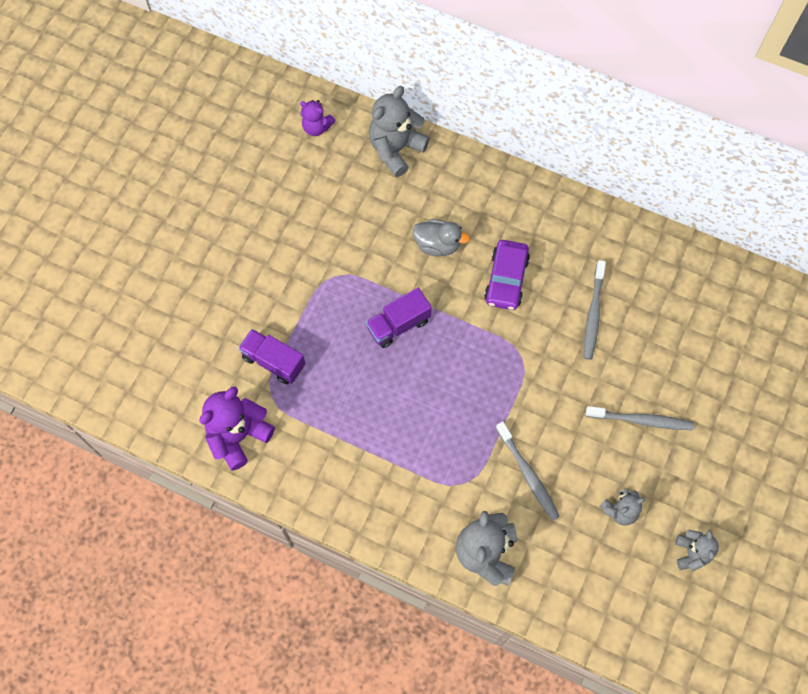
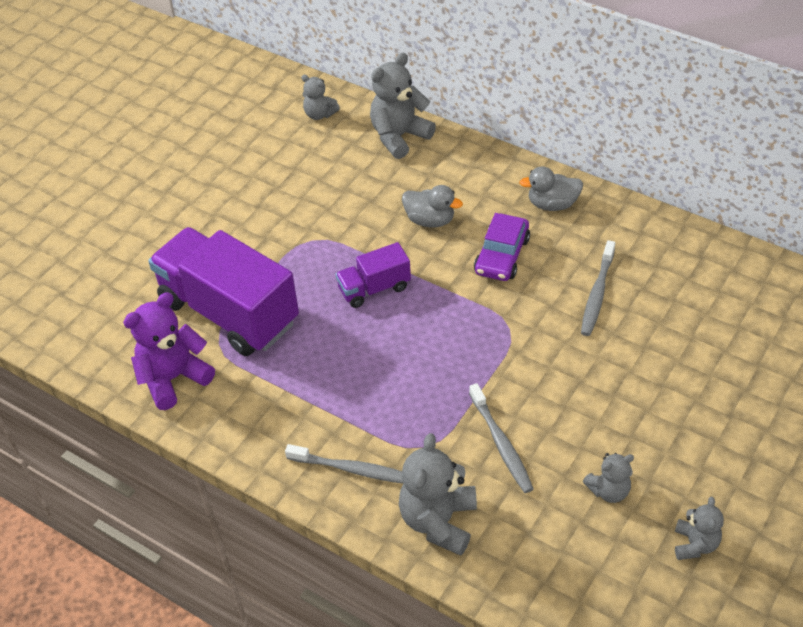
camera: 10 degrees right, 20 degrees down
purple truck [238,329,305,384] -> purple truck [148,227,299,356], size x2.06
purple teddy bear [300,100,336,136] -> grey teddy bear [302,75,340,120]
grey toothbrush [586,406,694,430] -> grey toothbrush moved to [285,444,404,483]
none -> grey duck [519,167,583,211]

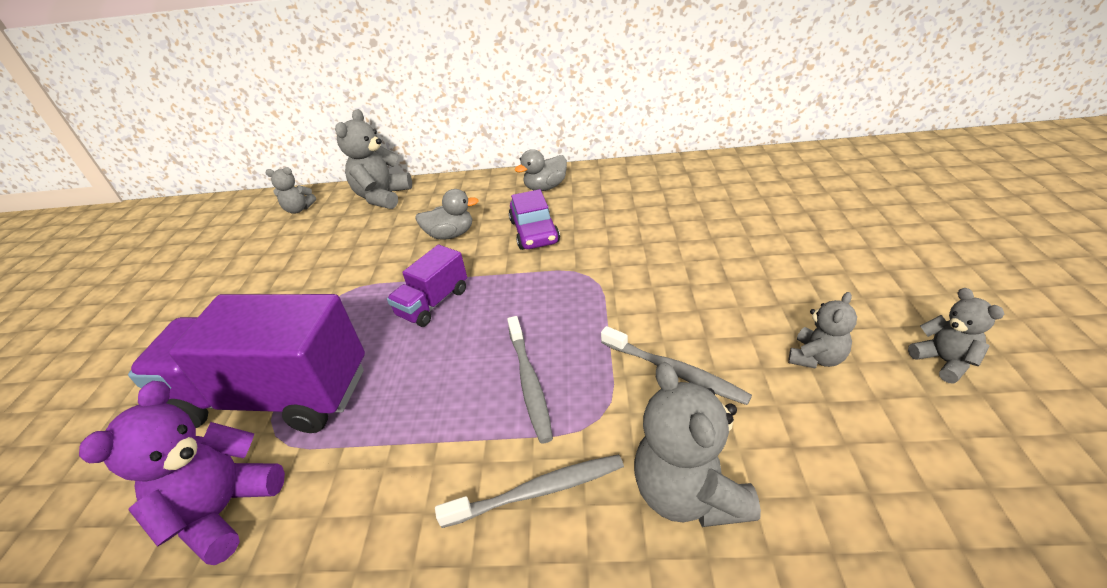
camera: 30 degrees left, 10 degrees down
grey toothbrush [581,240,615,336] -> grey toothbrush moved to [507,316,553,443]

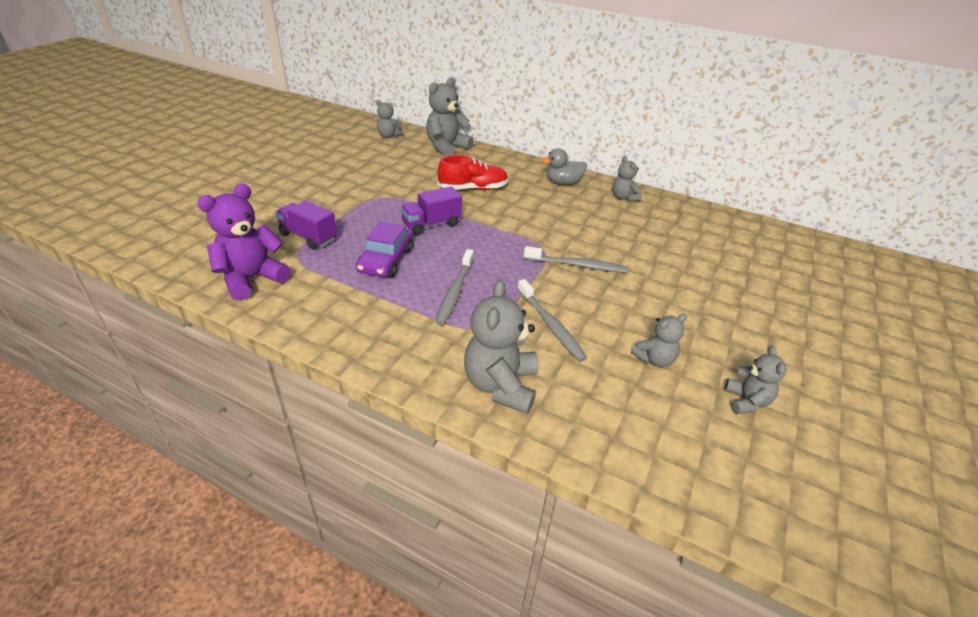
camera: 20 degrees right, 0 degrees up
purple truck [128,294,365,433] -> purple truck [275,200,337,250], size x0.49
grey duck [415,189,479,240] -> red shoe [438,155,508,190]
grey toothbrush [435,454,624,528] -> grey toothbrush moved to [524,246,628,273]
purple car [509,189,560,250] -> purple car moved to [356,221,413,277]
none -> grey teddy bear [613,156,642,202]

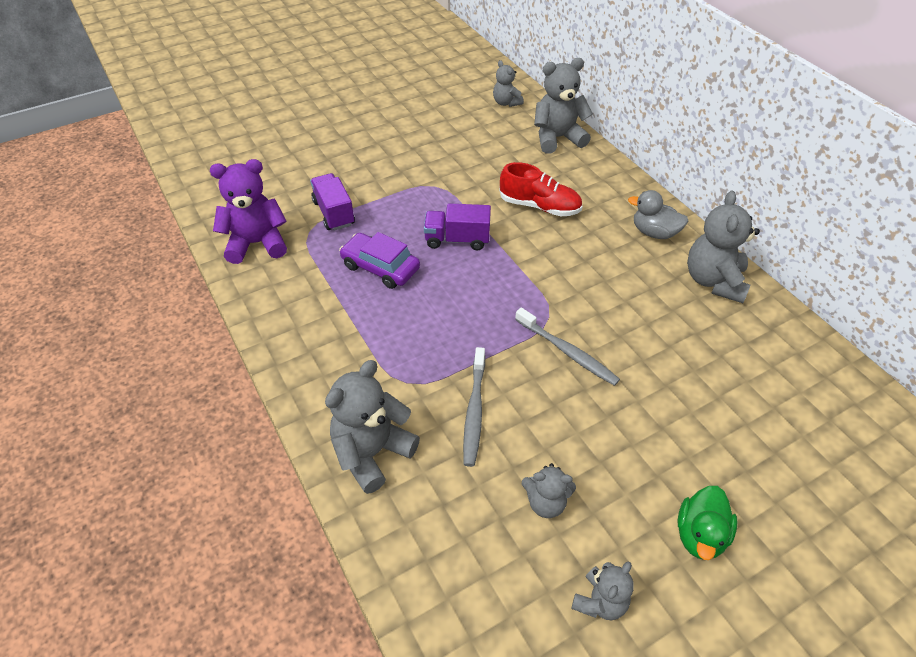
camera: 35 degrees right, 10 degrees up
purple car [356,221,413,277] -> purple car turned 75 degrees clockwise [339,232,420,289]
grey toothbrush [436,249,474,325] -> none
grey teddy bear [613,156,642,202] -> grey teddy bear [687,191,760,303], size x1.75
none -> green duck [677,486,738,560]

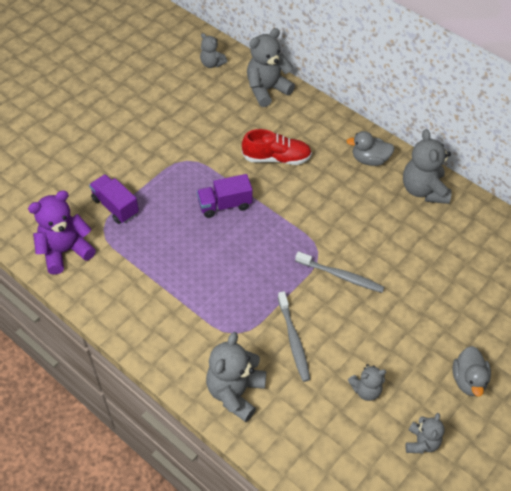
camera: 20 degrees left, 5 degrees up
purple car [339,232,420,289] -> none
green duck [677,486,738,560] -> grey duck [453,346,491,397]

